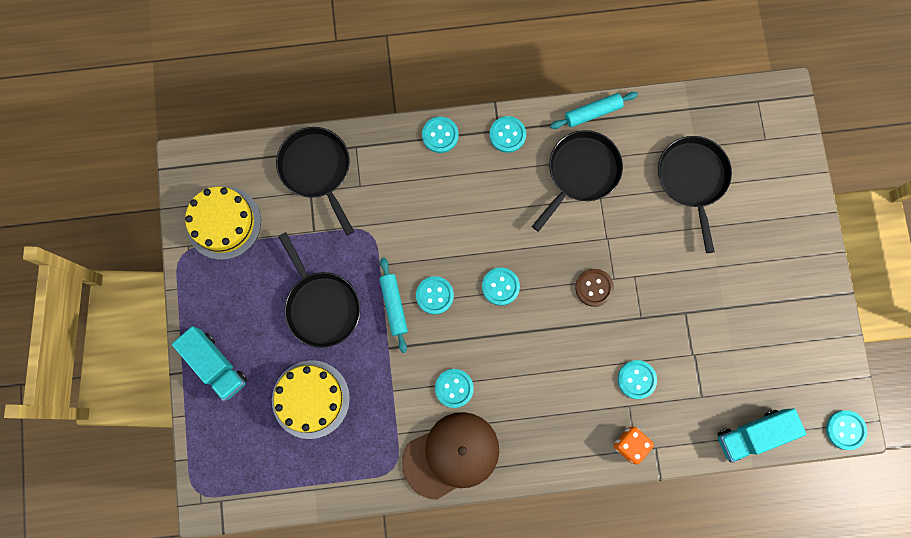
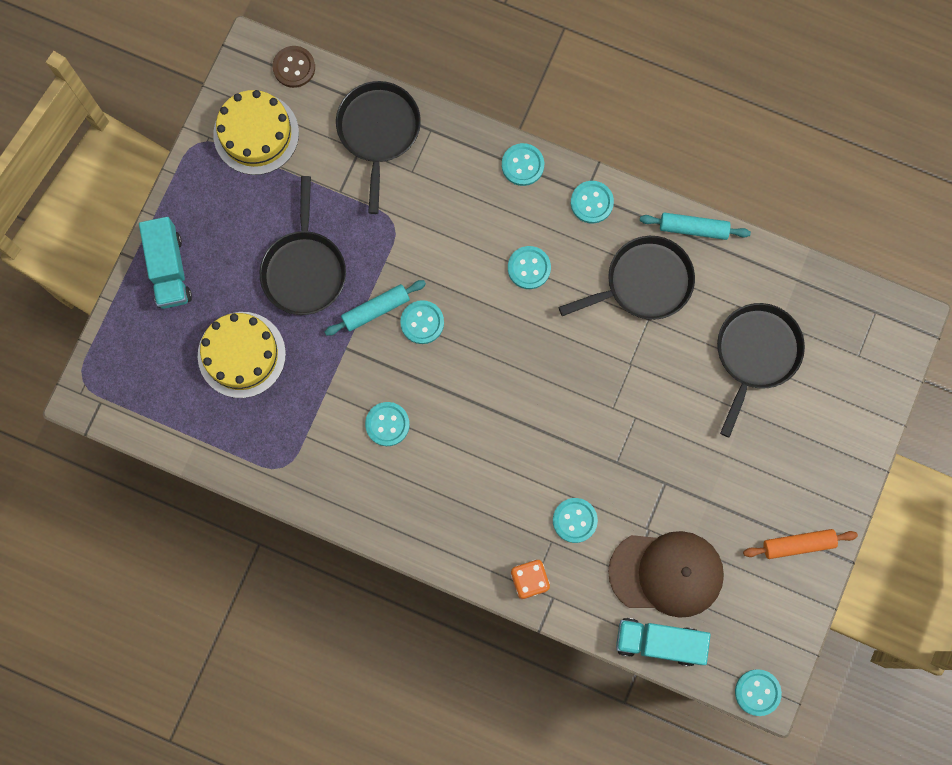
camera: 30 degrees right, 0 degrees up
turquoise rolling pin [380,257,408,353] -> turquoise rolling pin turned 45 degrees clockwise [325,280,426,336]
brown cap [402,412,499,500] -> brown cap moved to [608,531,724,618]
turquoise button [482,268,520,306] -> turquoise button moved to [508,246,551,289]
brown button [575,269,614,307] -> brown button moved to [273,46,315,88]
none -> orange rolling pin [743,529,858,559]

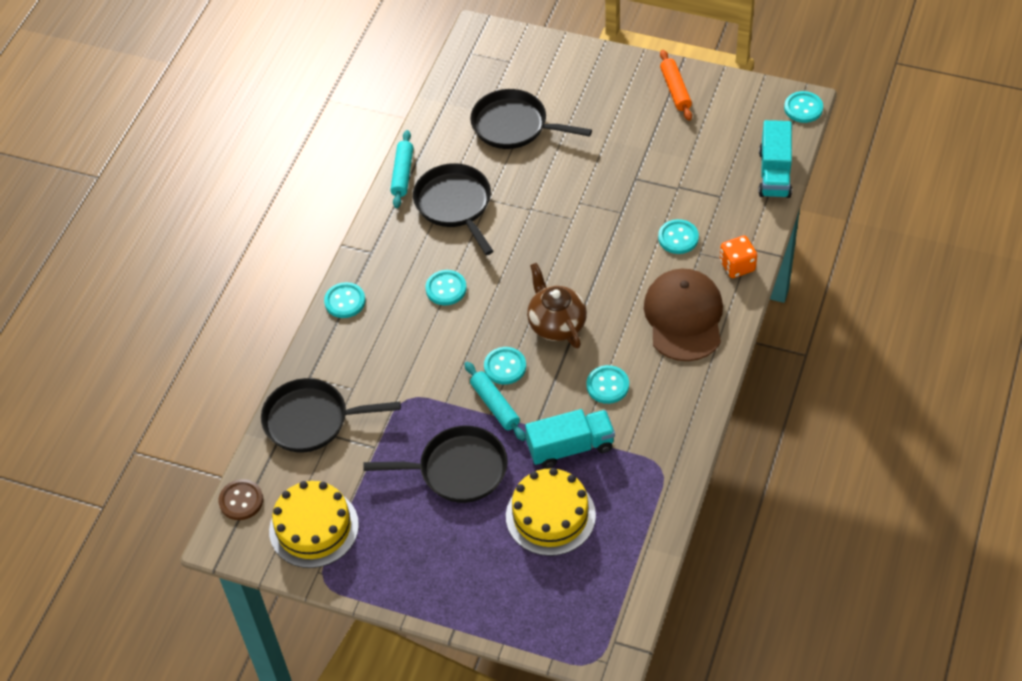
camera: 90 degrees left, 25 degrees down
turquoise truck [139,217,192,309] -> turquoise truck moved to [525,409,615,468]
turquoise button [571,181,614,224] -> none
brown cap [608,531,724,618] -> brown cap moved to [644,269,723,361]
none -> brown teapot [527,263,587,348]

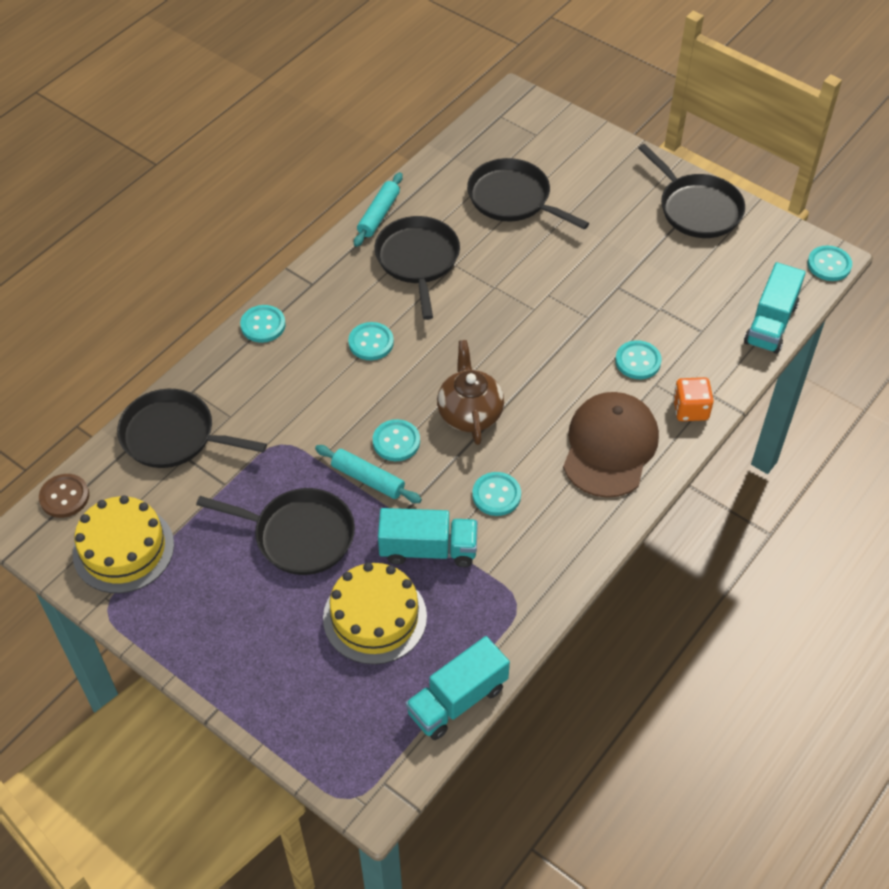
camera: 15 degrees right, 0 degrees up
turquoise rolling pin [465,361,526,441] -> turquoise rolling pin turned 45 degrees counterclockwise [315,445,422,503]
orange rolling pin [660,50,692,121] -> black pan [638,144,745,238]
none -> turquoise truck [406,636,510,740]

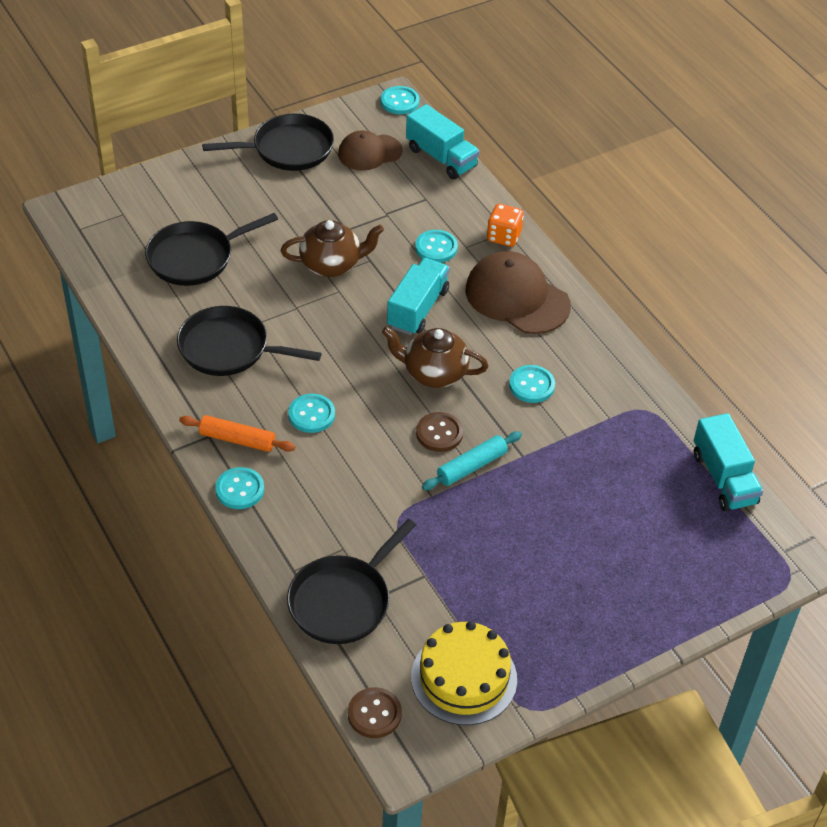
camera: 70 degrees left, 5 degrees down
black pan [196,488,355,575] -> none
yellow cake [323,562,427,665] -> none
turquoise rolling pin [354,172,403,247] -> none
turquoise button [373,419,420,461] -> brown button [416,412,463,452]
turquoise truck [378,508,478,567] -> turquoise truck moved to [387,258,450,335]
none -> orange rolling pin [179,415,296,452]
none -> brown teapot [281,220,384,277]
none -> brown cap [338,130,403,171]

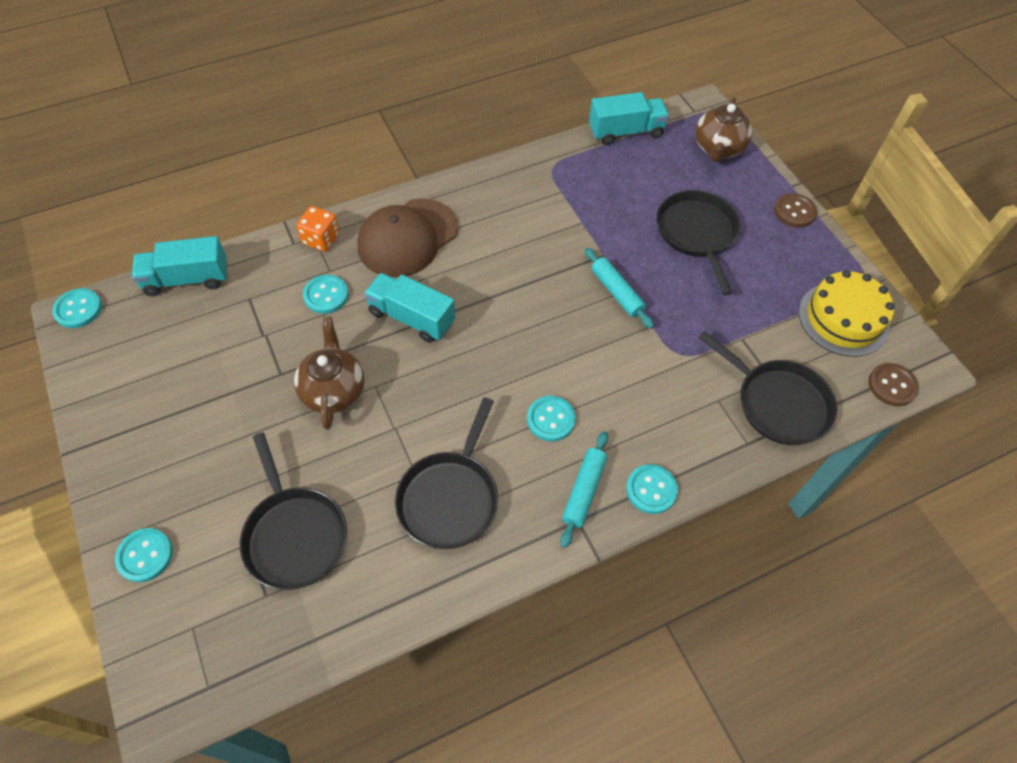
camera: 85 degrees left, 10 degrees up
orange rolling pin [179,415,296,452] -> turquoise rolling pin [561,431,608,548]
black pan [202,113,334,171] -> black pan moved to [657,190,740,295]
brown cap [338,130,403,171] -> none
brown teapot [382,326,488,388] -> brown teapot moved to [695,97,752,162]
turquoise truck [406,104,480,179] -> turquoise truck turned 150 degrees counterclockwise [132,236,227,296]
brown button [416,412,463,452] -> brown button moved to [774,193,817,227]
turquoise button [509,365,555,403] -> turquoise button moved to [115,528,173,582]

